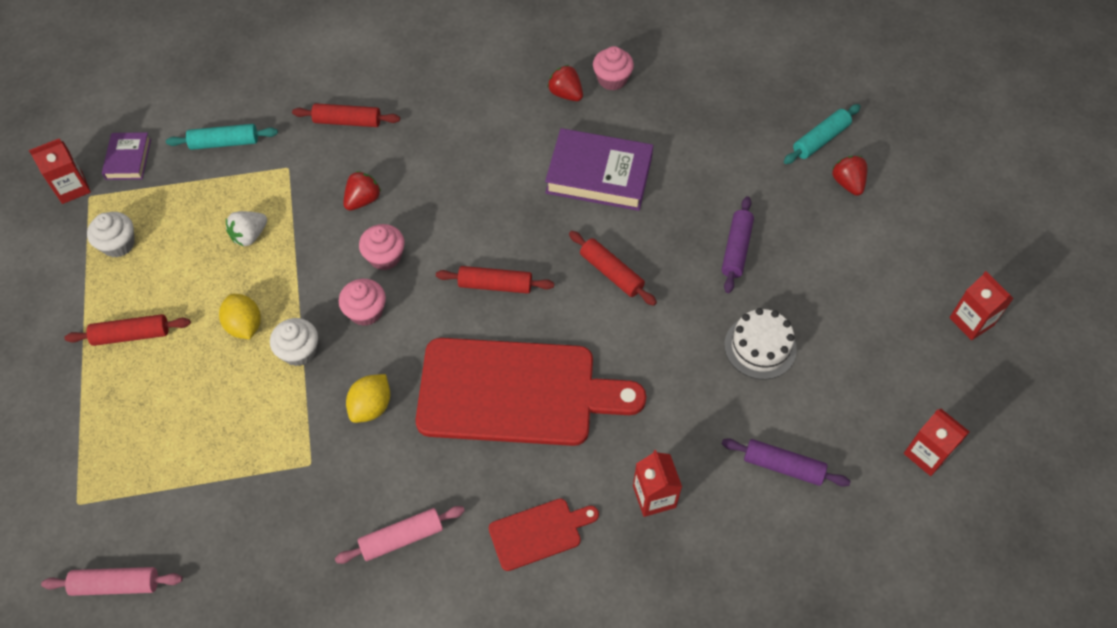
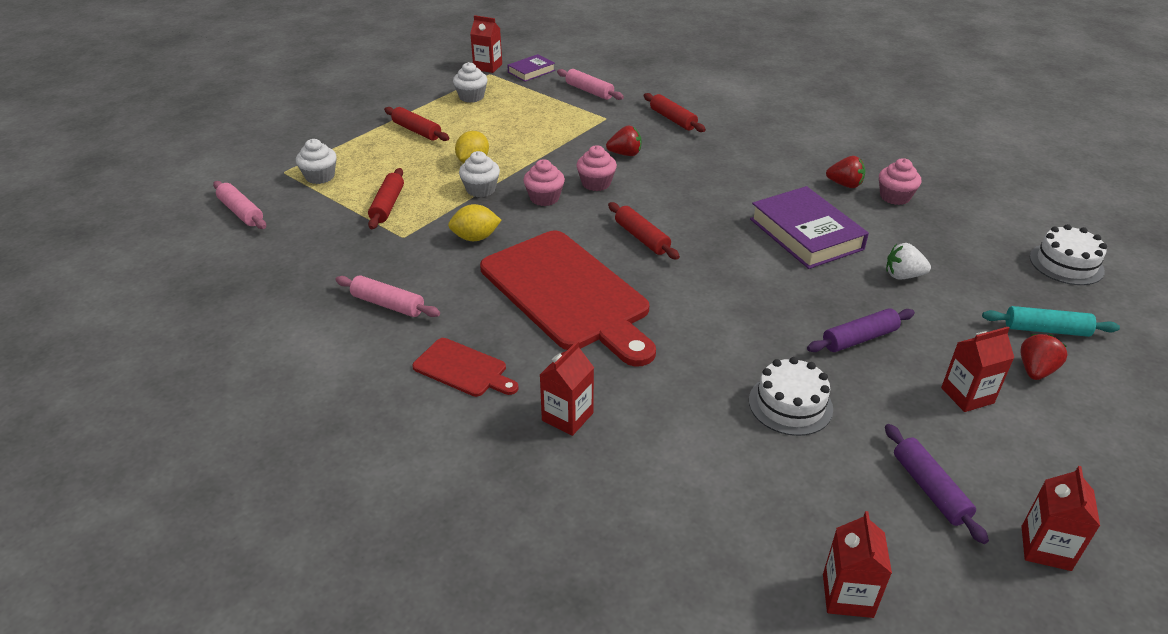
camera: 50 degrees right, 20 degrees down
turquoise rolling pin [166,124,278,150] -> pink rolling pin [557,69,624,100]
white strawberry [226,211,267,246] -> white strawberry moved to [886,243,931,279]
red strawberry [547,65,583,101] -> red strawberry turned 105 degrees clockwise [826,156,865,188]
red rolling pin [569,231,657,306] -> red rolling pin moved to [368,168,404,229]
purple rolling pin [722,438,851,487] -> purple rolling pin moved to [885,424,989,544]
none -> white cupcake [296,139,337,184]
none -> red carton [941,327,1014,412]
none -> white cake [1030,224,1107,285]

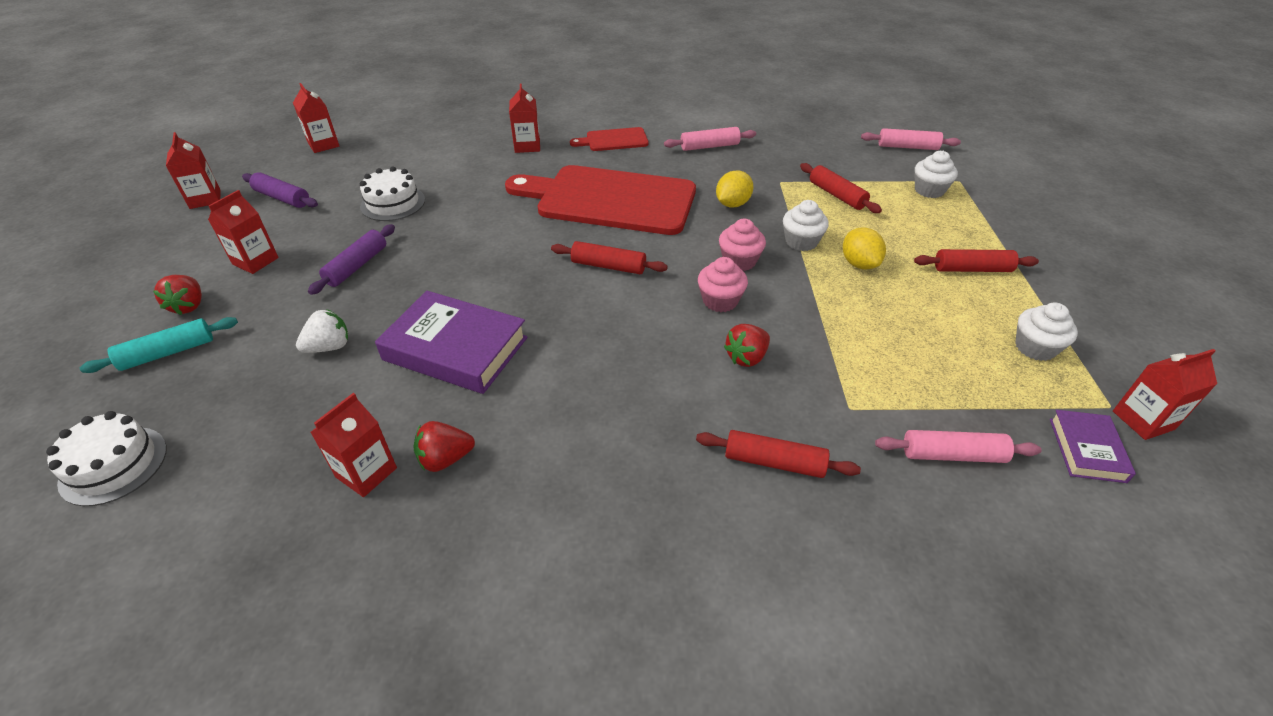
camera: 140 degrees right, 5 degrees up
pink cupcake [879,158,921,205] -> red carton [310,393,397,497]

